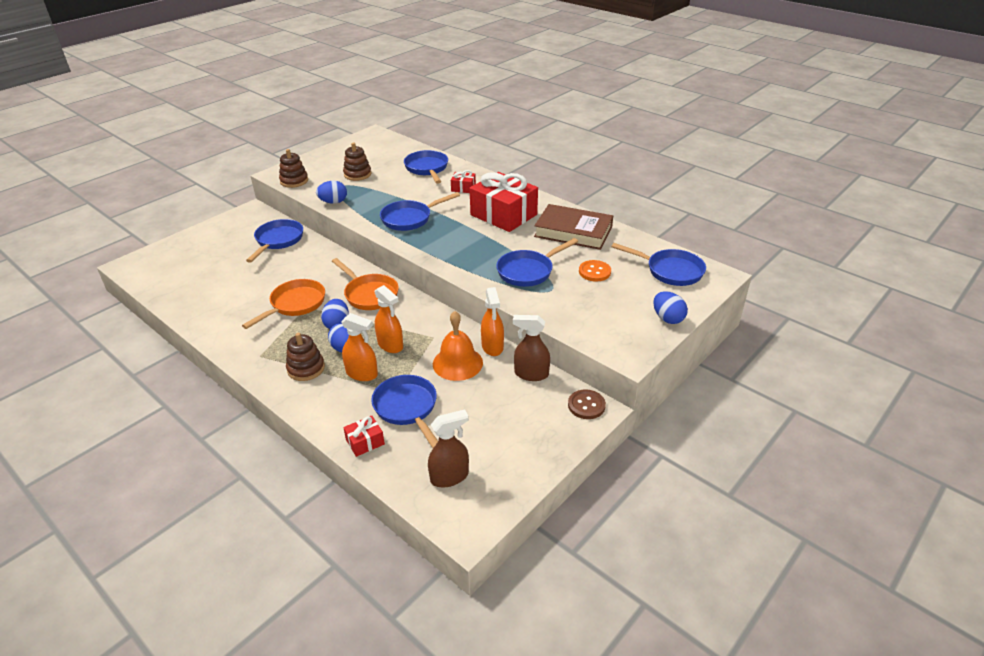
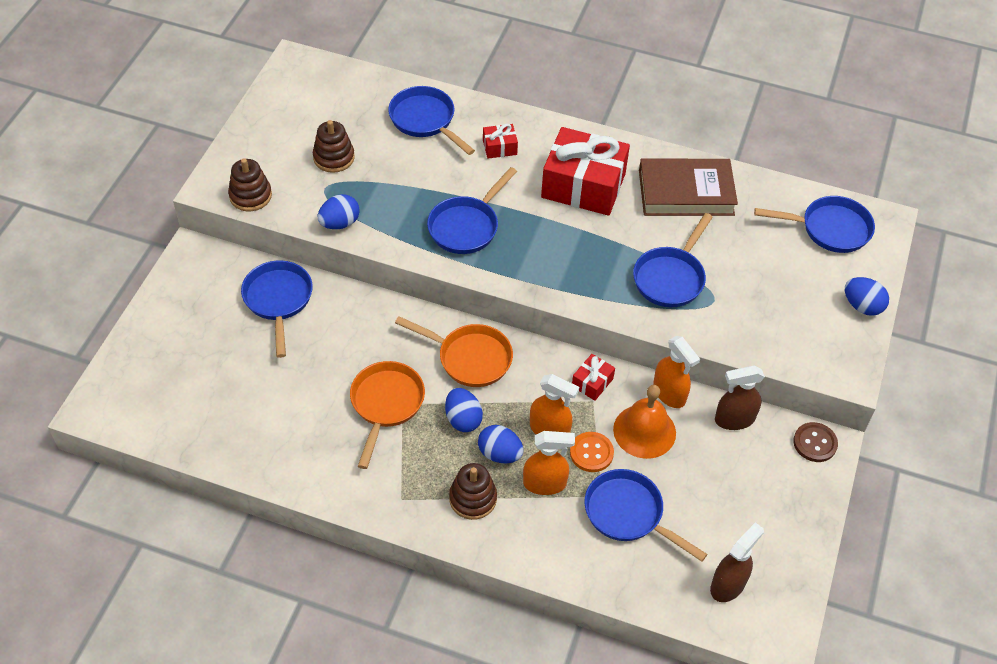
camera: 25 degrees left, 15 degrees up
red gift [343,415,385,457] -> red gift moved to [572,354,615,401]
orange button [579,260,611,282] -> orange button moved to [570,432,614,472]

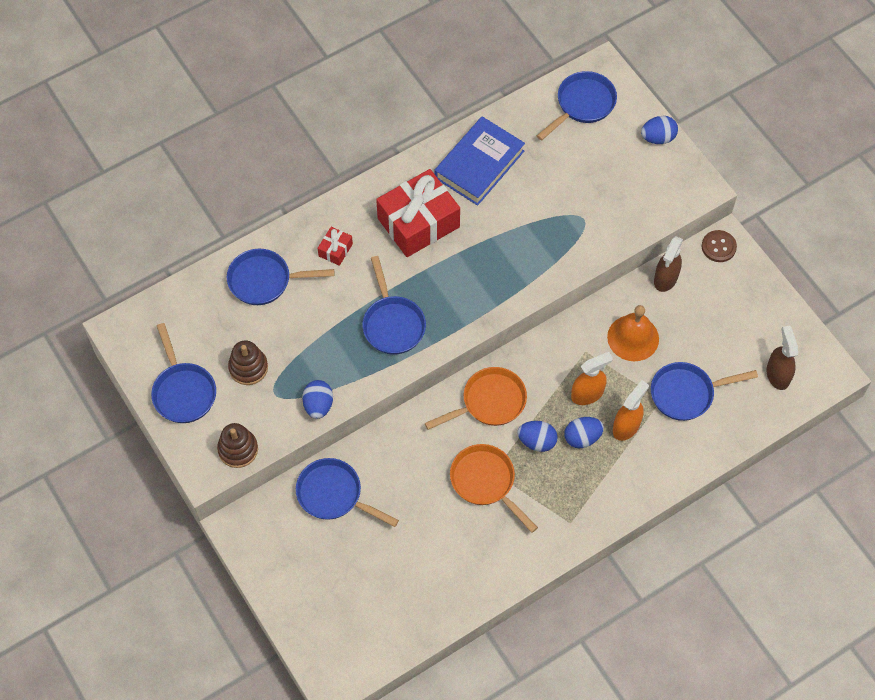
camera: 50 degrees left, 10 degrees up
brown stacking toy [449,463,497,520] -> none
orange button [570,432,614,472] -> none
red gift [572,354,615,401] -> none
blue pan [633,213,713,307] -> blue pan moved to [151,323,216,423]
brown book [639,158,738,216] -> blue book [435,116,525,206]
orange spray bottle [653,336,700,408] -> none

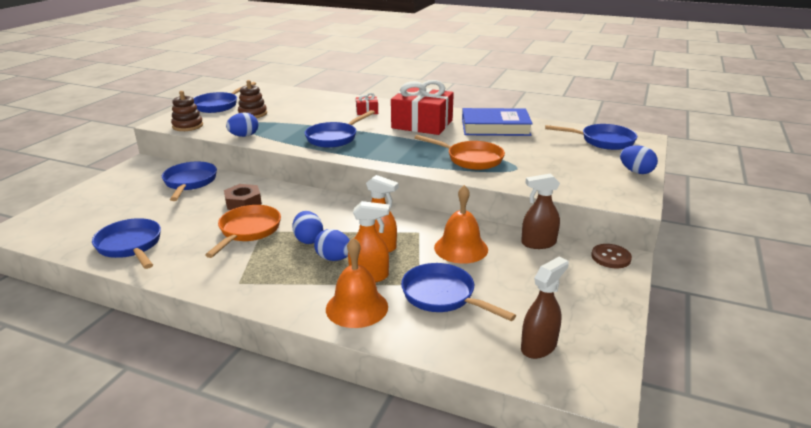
camera: 55 degrees right, 35 degrees down
blue pan [227,249,334,305] -> blue pan moved to [92,218,161,269]
orange pan [425,367,527,430] -> orange pan moved to [414,135,505,170]
none -> brown nut [224,184,262,210]
none -> orange bell [326,237,388,328]

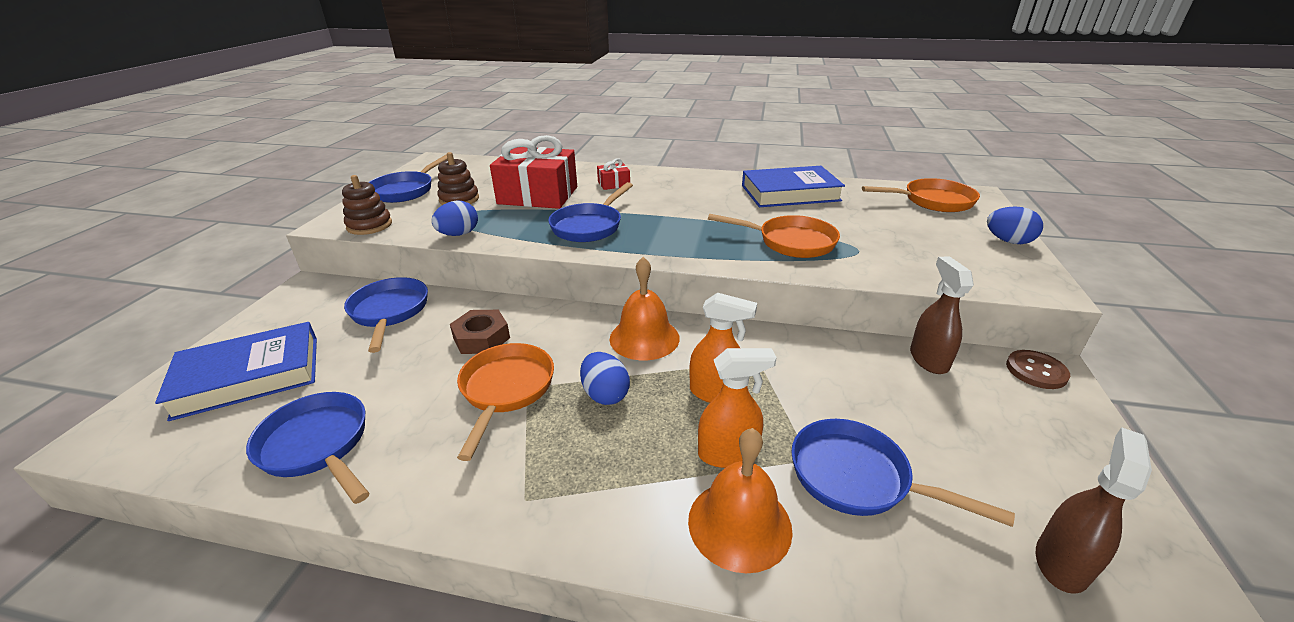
camera: 10 degrees left, 5 degrees up
blue egg [314,229,350,261] -> none
red gift [391,80,454,135] -> red gift moved to [490,135,577,209]
orange bell [434,185,488,264] -> orange bell moved to [609,257,680,360]
brown spray bottle [521,173,560,249] -> brown spray bottle turned 105 degrees clockwise [910,256,974,374]
blue pan [545,124,637,150] -> orange pan [862,178,980,212]
none -> blue book [155,322,317,421]

